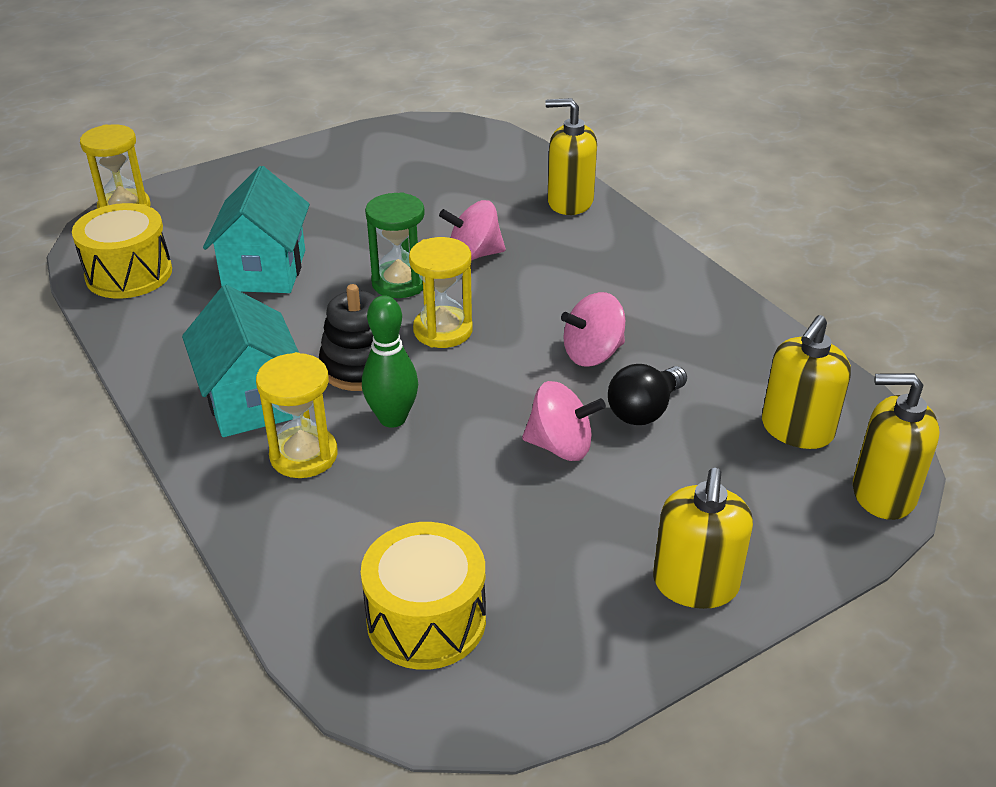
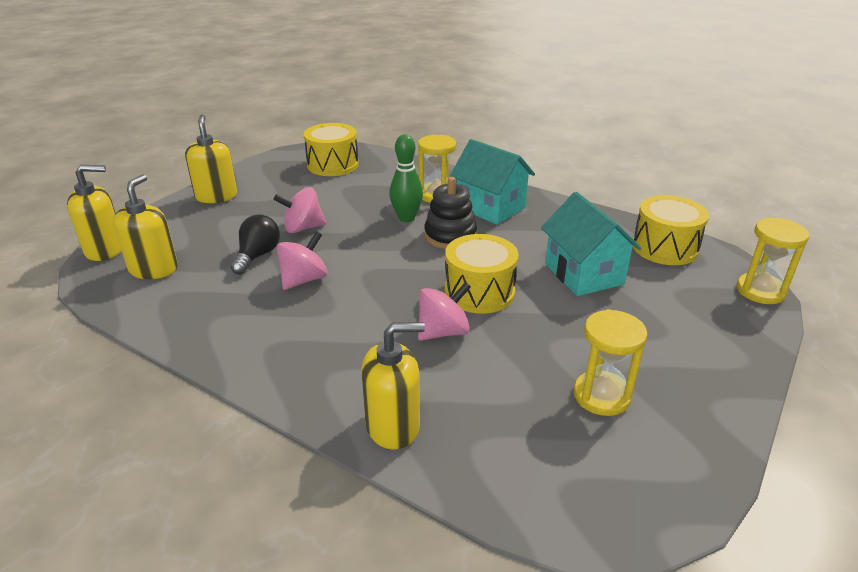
camera: 155 degrees right, 5 degrees down
green hourglass [365,192,425,298] -> yellow drum [445,234,519,314]
yellow hourglass [409,237,473,348] -> yellow hourglass moved to [574,309,648,416]

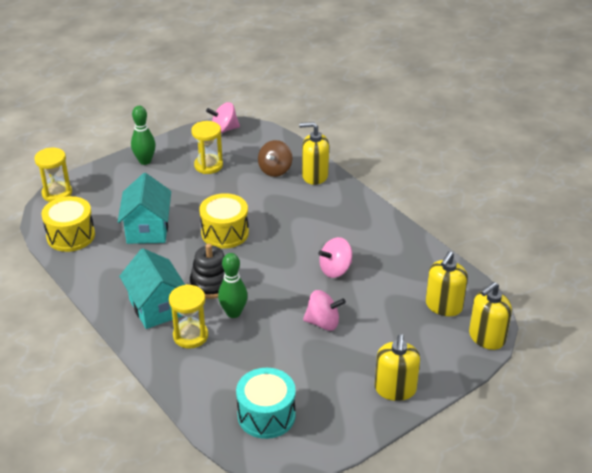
camera: 160 degrees left, 5 degrees up
yellow soap dispenser [67,165,122,261] -> yellow soap dispenser turned 45 degrees counterclockwise [469,282,512,350]
black light bulb [230,214,280,274] -> none
yellow drum [304,123,359,176] -> turquoise drum [236,368,296,439]
pink spinning top [418,282,471,341] -> pink spinning top moved to [206,102,240,133]
none -> green bowling pin [131,106,156,165]
none -> brown spinning top [258,140,293,177]

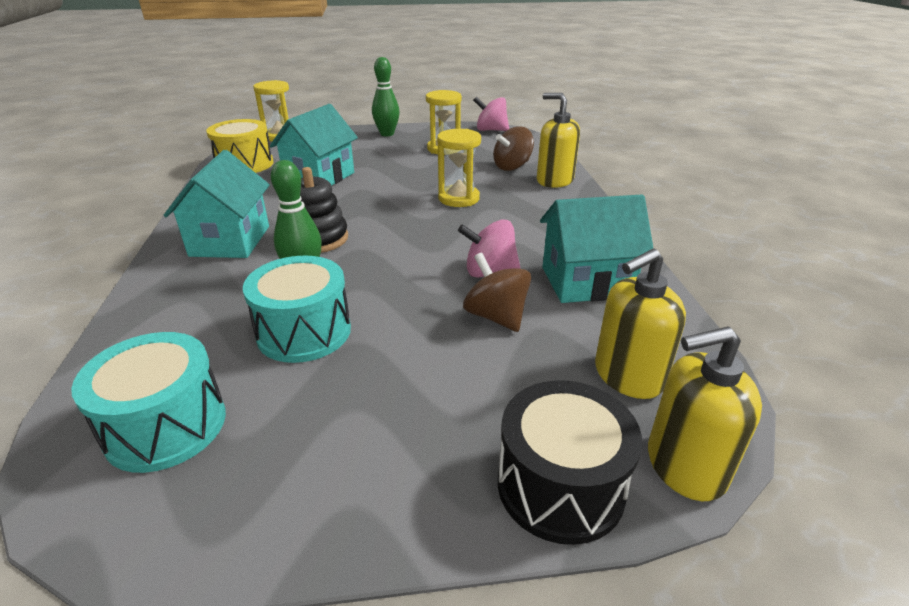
camera: 30 degrees right, 5 degrees down
yellow hourglass [169,284,208,349] -> yellow hourglass moved to [437,129,481,207]
yellow drum [199,193,249,249] -> none
pink spinning top [303,290,346,331] -> none
yellow soap dispenser [375,334,420,401] -> none
none -> turquoise drum [243,256,351,363]
none -> brown spinning top [463,253,531,332]
none -> black drum [498,380,642,545]
none -> turquoise house [540,194,654,303]

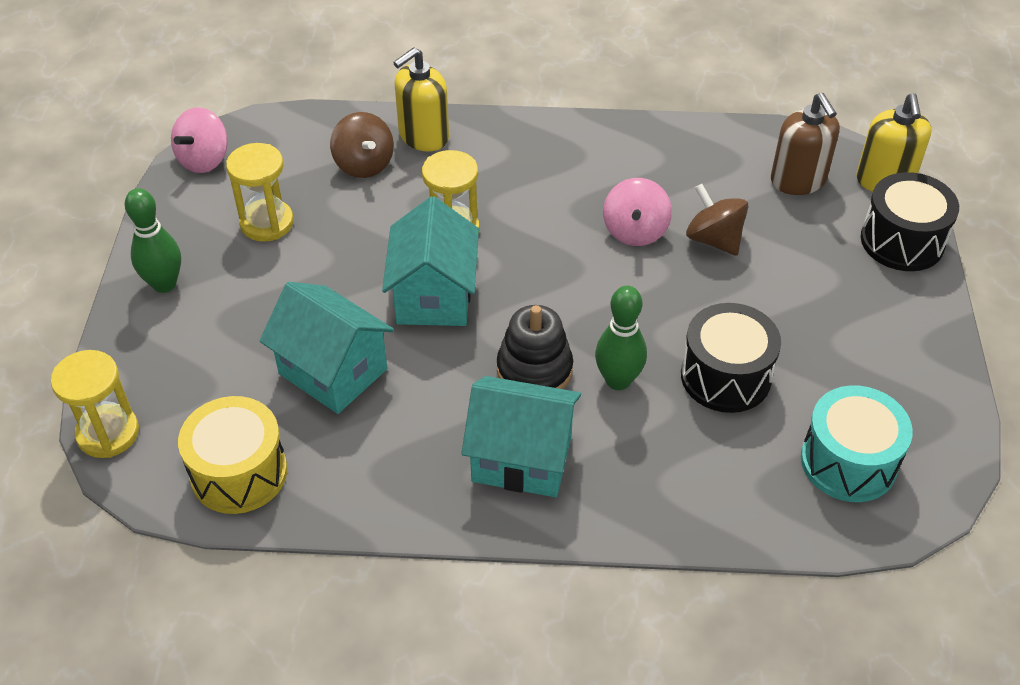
camera: 80 degrees left, 15 degrees up
turquoise drum [243,256,351,363] -> black drum [681,303,781,413]
brown spinning top [463,253,531,332] -> brown spinning top turned 75 degrees clockwise [686,184,749,256]
turquoise house [540,194,654,303] -> turquoise house moved to [382,196,479,326]
yellow soap dispenser [595,249,686,399] -> brown soap dispenser [771,93,840,195]

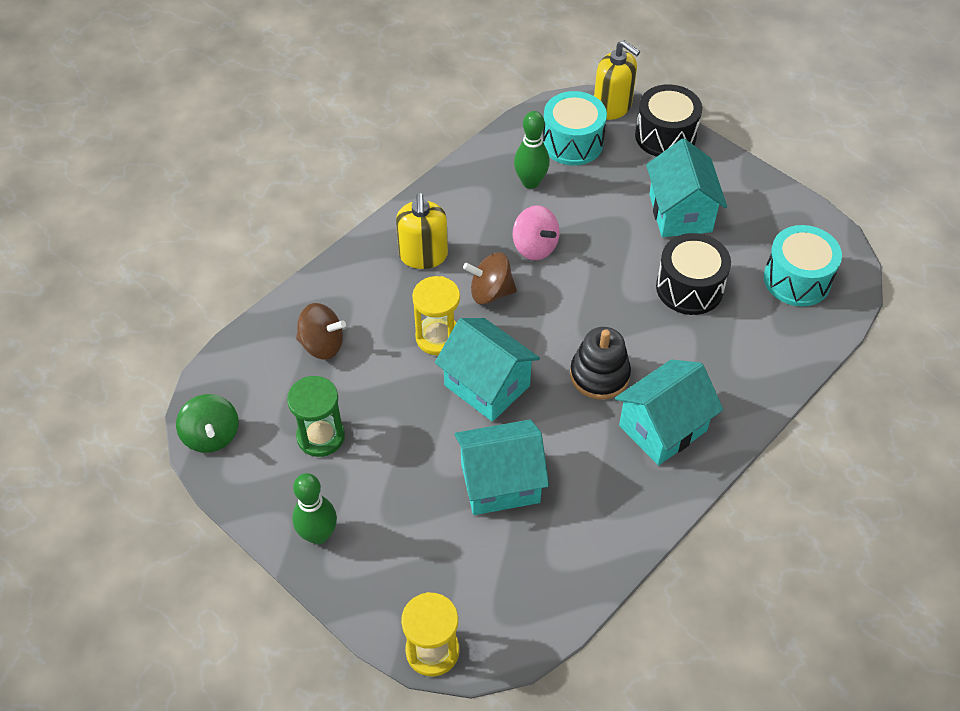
camera: 50 degrees left, 5 degrees up
pink spinning top [171,107,228,173] -> green spinning top [176,394,239,453]
yellow drum [178,396,287,514] -> none
yellow hourglass [226,143,294,242] -> green hourglass [287,376,345,457]
yellow soap dispenser [393,47,449,152] -> yellow soap dispenser moved to [396,193,448,269]
green bowling pin [595,286,647,390] -> green bowling pin moved to [514,111,550,189]
brown spinning top [686,184,749,256] -> brown spinning top moved to [463,252,517,304]
brown soap dispenser [771,93,840,195] -> turquoise drum [542,91,607,165]
none -> turquoise house [646,138,727,237]

